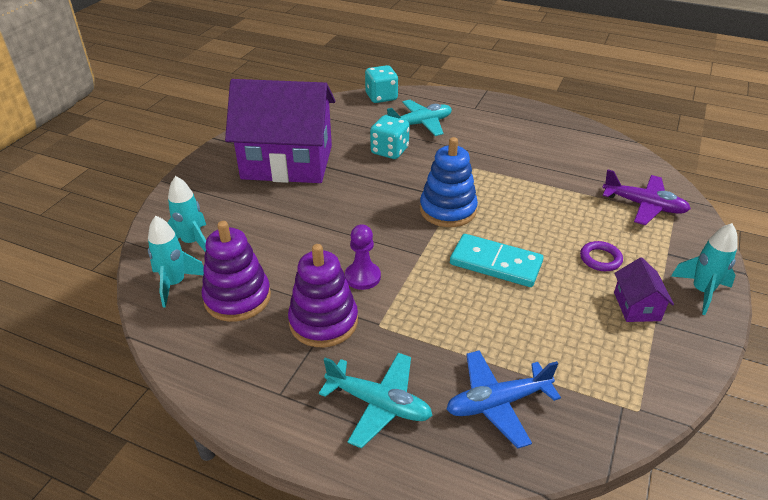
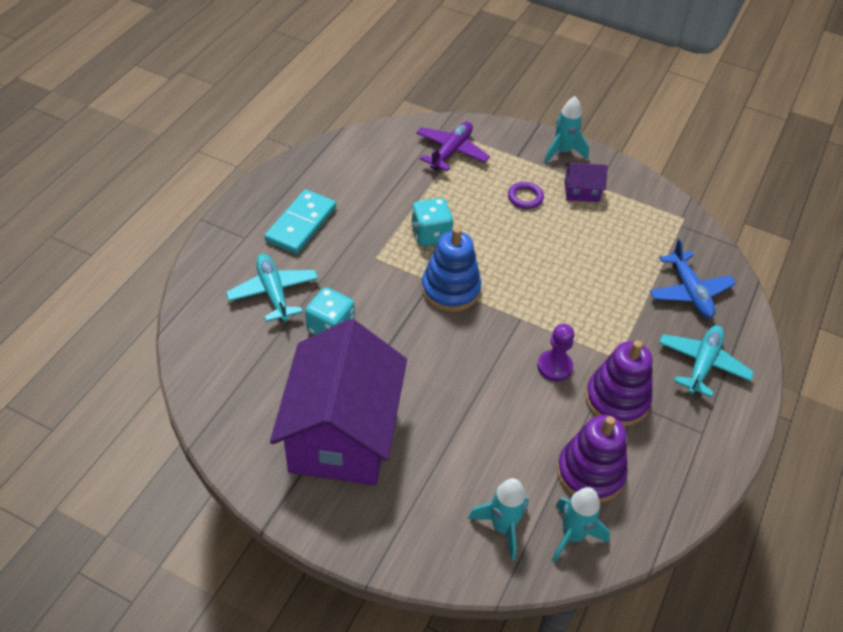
camera: 90 degrees left, 10 degrees up
turquoise dice [365,65,398,103] -> turquoise dice moved to [411,198,453,246]
turquoise domino [450,234,543,287] -> turquoise domino moved to [264,189,336,254]

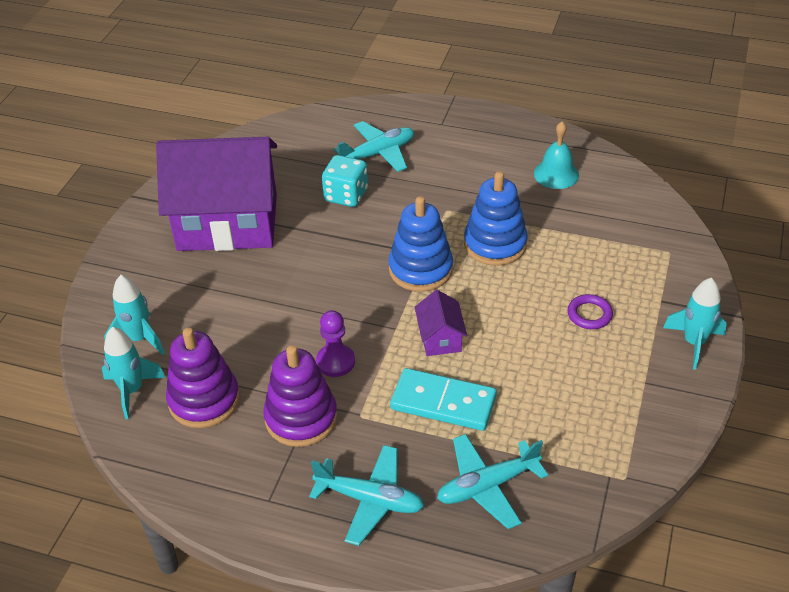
camera: 85 degrees right, 5 degrees down
turquoise domino [264,189,336,254] -> turquoise domino moved to [390,368,497,431]
turquoise dice [411,198,453,246] -> blue stacking toy [464,171,528,266]
purple plane [416,122,490,171] -> none
purple house [565,163,608,202] -> purple house moved to [415,290,467,356]
blue plane [650,239,736,318] -> turquoise plane [437,434,548,529]
none -> turquoise bell [534,121,579,189]

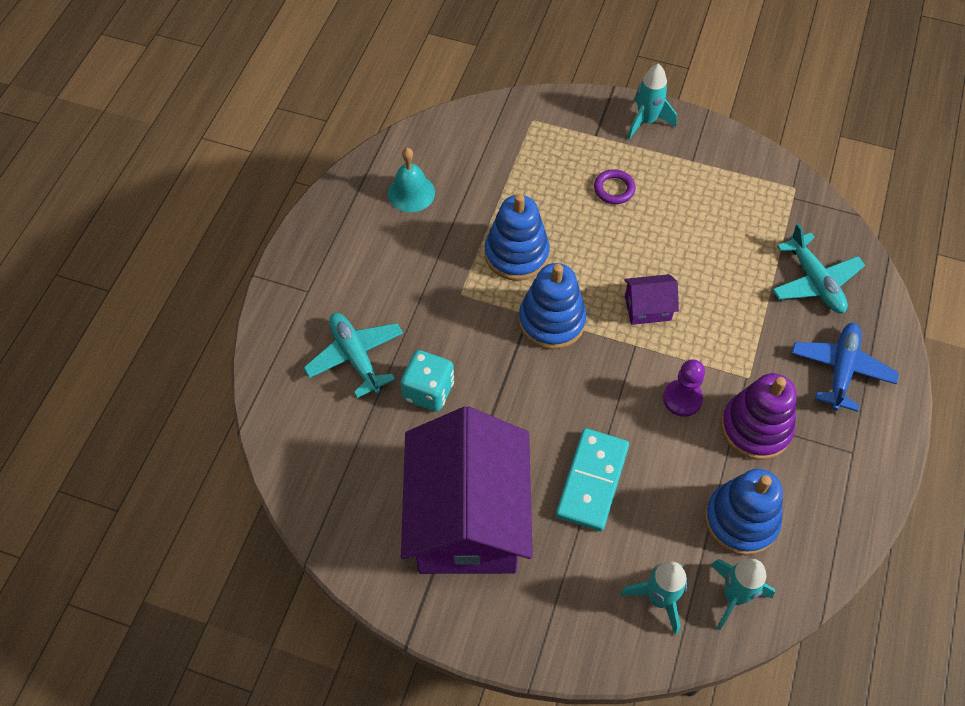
camera: 90 degrees left, 15 degrees up
purple stacking toy [166,328,240,428] -> blue stacking toy [705,469,783,556]
turquoise plane [309,445,424,546] -> blue plane [792,323,899,412]
turquoise domino [390,368,497,431] -> turquoise domino moved to [556,428,629,531]

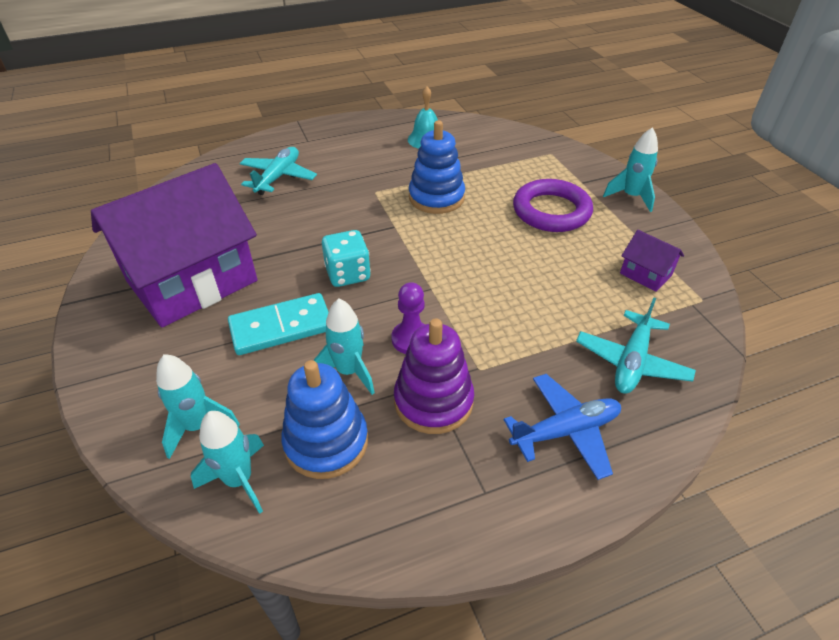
camera: 50 degrees right, 15 degrees down
turquoise dice [400,350,454,412] -> turquoise dice moved to [322,230,371,287]
blue stacking toy [519,263,587,350] -> none
purple ring [594,169,636,204] -> purple ring [513,179,593,232], size x2.04
purple house [624,274,679,325] -> purple house moved to [620,230,684,292]
none -> turquoise rocket [313,299,375,395]

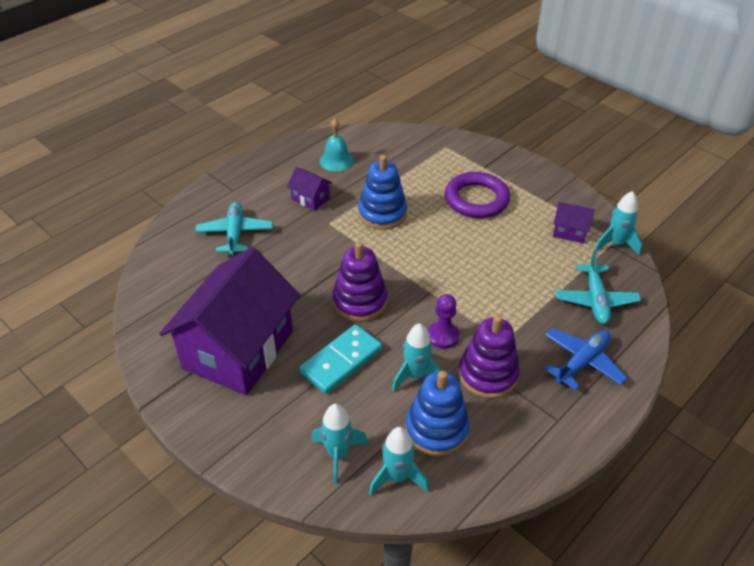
camera: 25 degrees left, 0 degrees up
turquoise dice [322,230,371,287] -> purple stacking toy [332,242,387,322]
turquoise rocket [603,127,658,212] -> turquoise rocket moved to [594,191,642,255]
none -> purple house [287,167,332,211]

